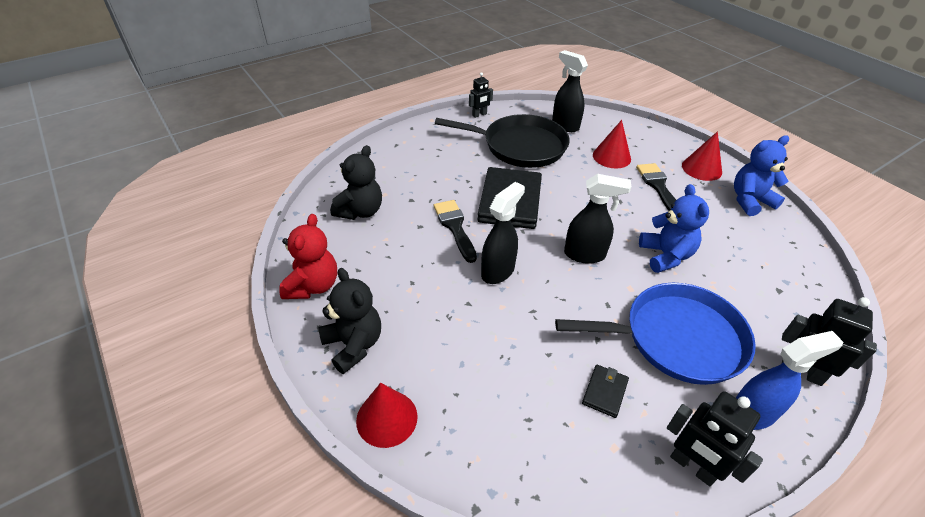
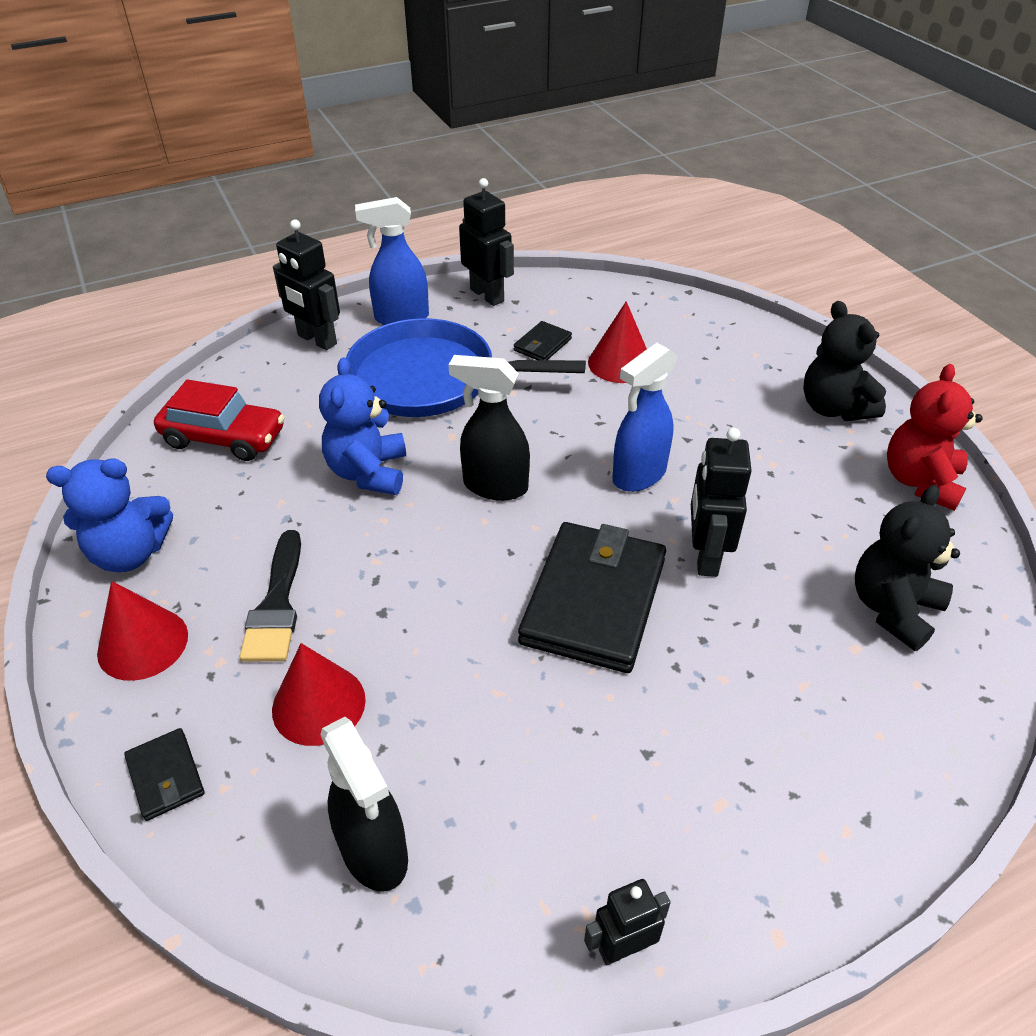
camera: 170 degrees left, 0 degrees up
red cone [356,383,418,448] -> red cone moved to [588,301,647,383]
black brush [434,200,477,263] -> black robot [691,428,752,577]
black pan [435,114,570,168] -> none
black spray bottle [481,182,525,284] -> blue spray bottle [613,343,678,492]
none -> black wallet [124,728,205,821]
none -> red car [154,379,285,461]

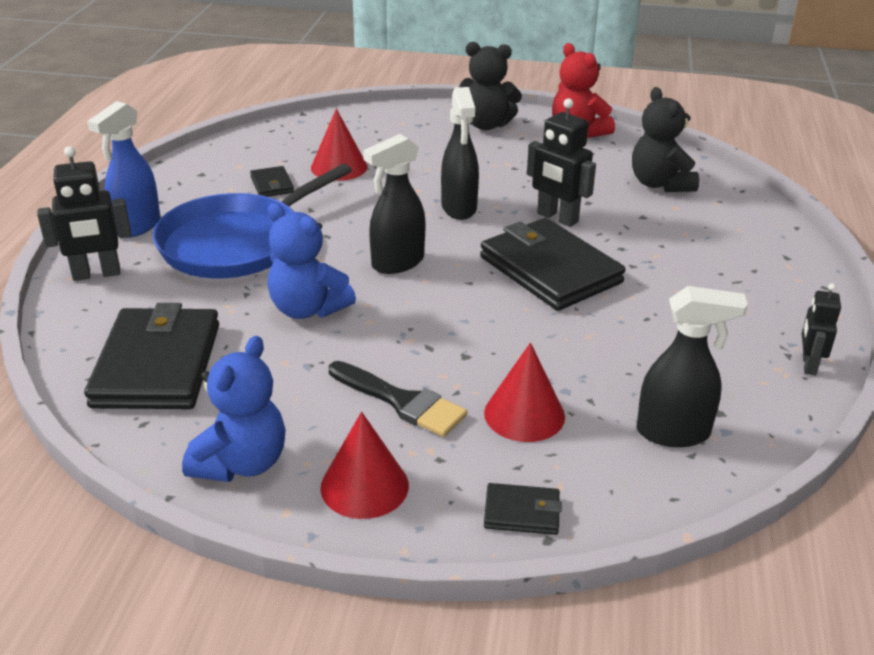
camera: 55 degrees left, 10 degrees down
red car [154,379,285,461] -> black wallet [84,303,219,409]
black robot [459,178,514,306] -> none
blue spray bottle [613,343,678,492] -> black spray bottle [441,87,479,220]

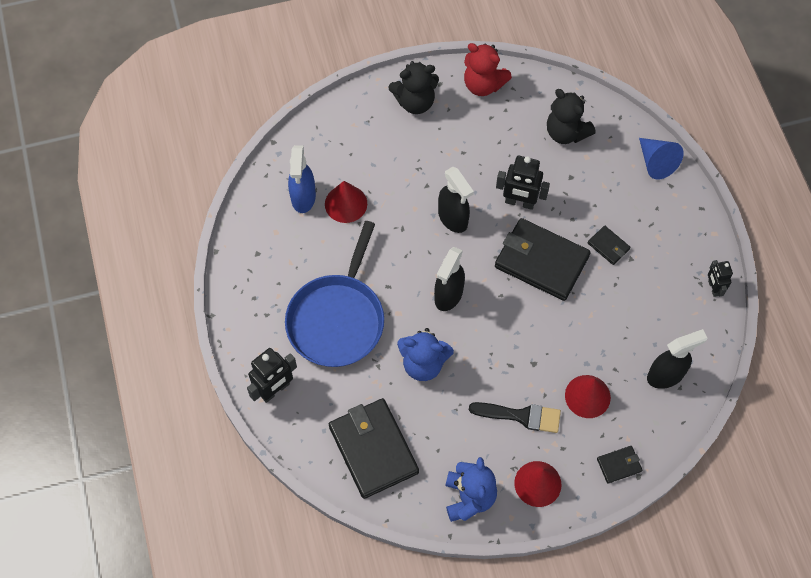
camera: 25 degrees left, 30 degrees up
blue spray bottle [87,101,160,238] -> blue spray bottle moved to [288,145,316,213]
black wallet [250,166,294,197] -> black wallet moved to [588,226,631,265]
none -> blue cone [639,138,684,180]

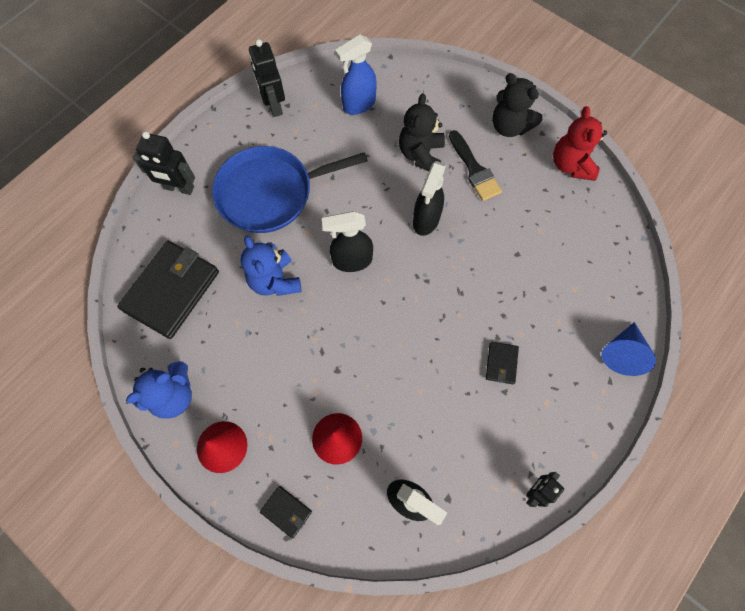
camera: 55 degrees right, 5 degrees up
red cone [325,181,367,223] -> none
black brush [469,402,561,433] -> black brush moved to [449,130,502,201]
black wallet [495,218,590,301] -> none
black robot [496,156,550,210] -> black robot moved to [249,39,285,117]
black teddy bear [547,89,596,144] -> black teddy bear moved to [399,93,445,171]

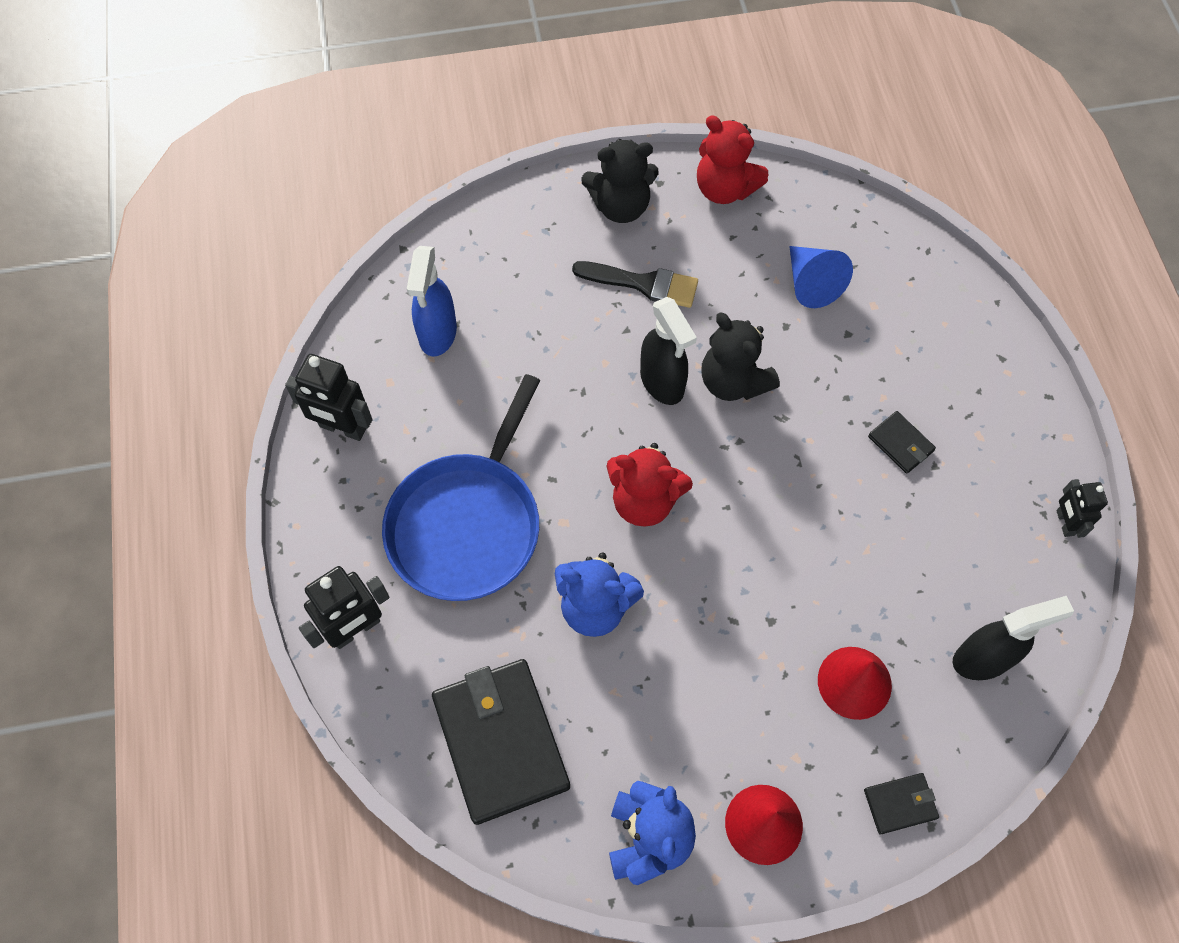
camera: 50 degrees left, 5 degrees down
black spray bottle [322,211,373,272] -> red teddy bear [606,443,693,527]
black teddy bear [399,93,445,171] -> black teddy bear moved to [701,313,780,401]
blue cone [602,322,656,376] -> blue cone moved to [789,246,853,308]

